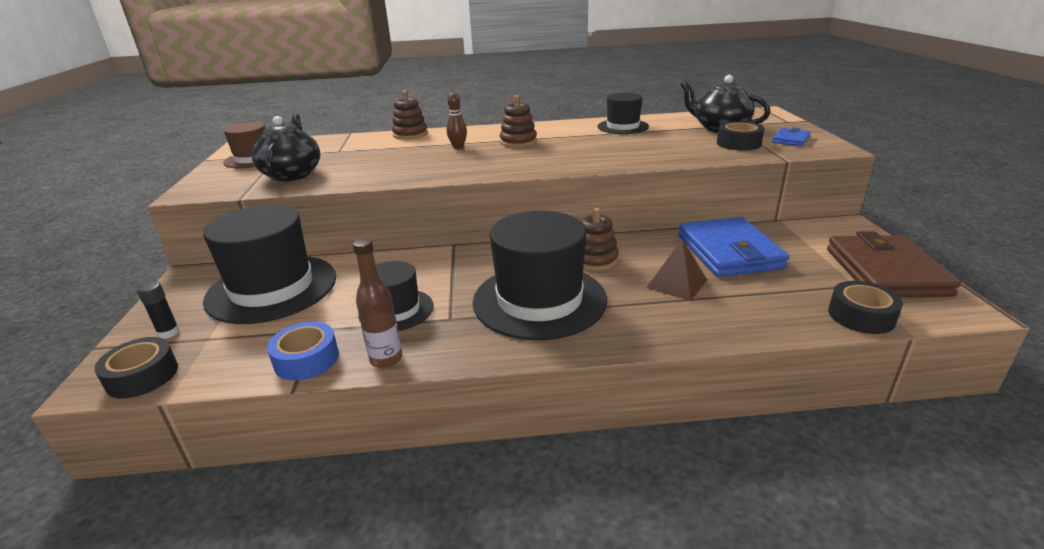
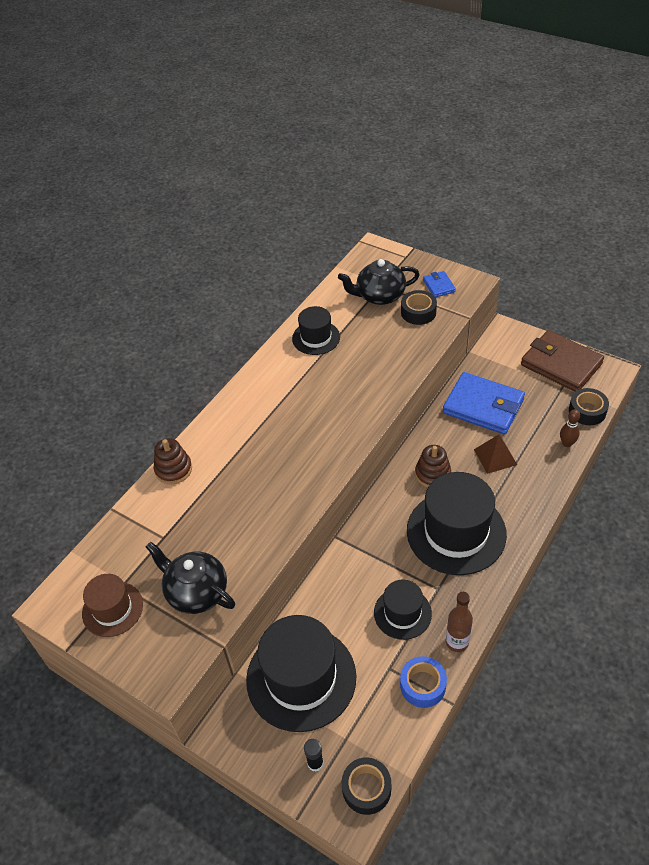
camera: 50 degrees left, 20 degrees up
brown bowling pin [447,93,467,149] -> brown bowling pin moved to [560,409,580,447]
brown stacking toy [500,95,537,148] -> none

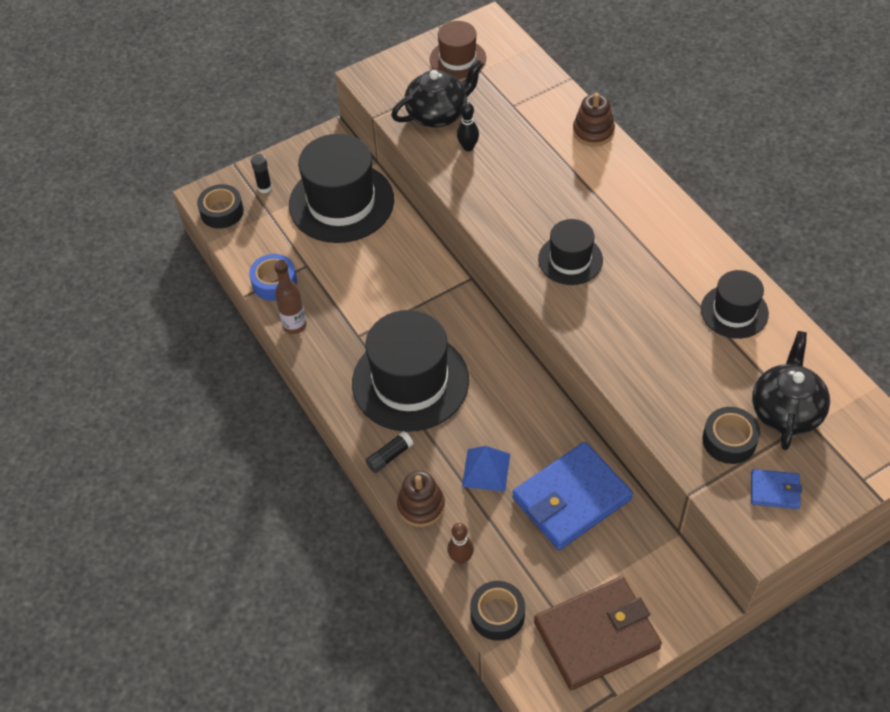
camera: 115 degrees right, 5 degrees up
black hat [374,580,432,640] -> black hat moved to [538,219,603,285]
brown stacking toy [415,445,451,487] -> brown stacking toy moved to [397,471,445,527]
brown pyramid [474,435,517,474] -> blue pyramid [462,446,510,492]
none -> black glue stick [366,431,413,473]
none -> black bowling pin [457,102,479,151]

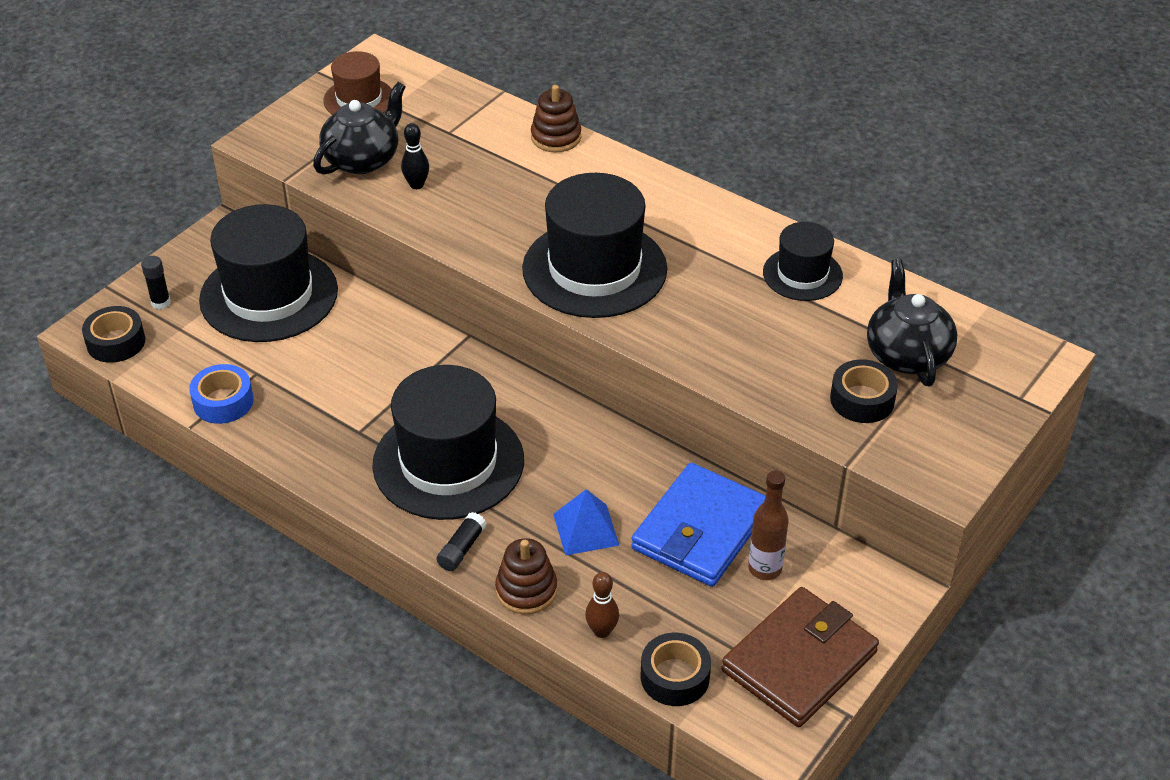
camera: 25 degrees left, 10 degrees down
brown bottle [274,260,307,334] -> brown bottle moved to [748,470,789,580]
black hat [538,219,603,285] -> black hat [522,173,667,318], size x1.82
blue wallet [751,469,802,509] -> none

